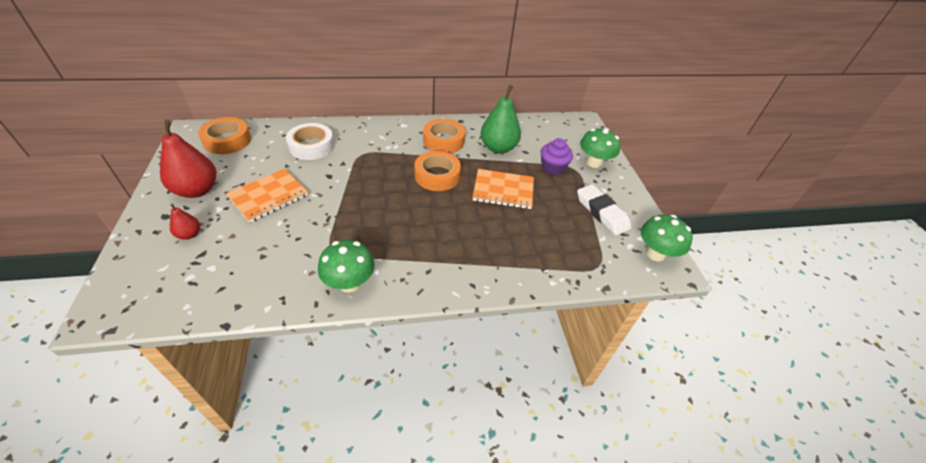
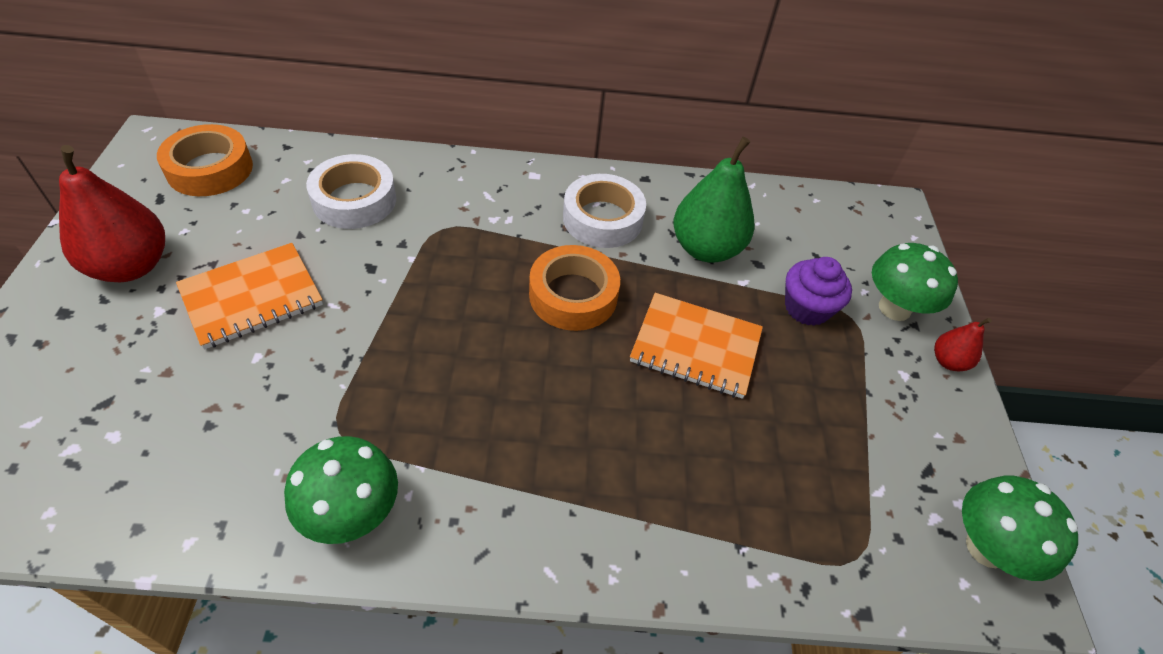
camera: 10 degrees right, 5 degrees up
red pear [170,204,200,240] -> red pear moved to [934,318,992,372]
orange tape [423,119,465,153] -> white tape [563,174,646,248]
white eraser [577,184,631,236] -> none

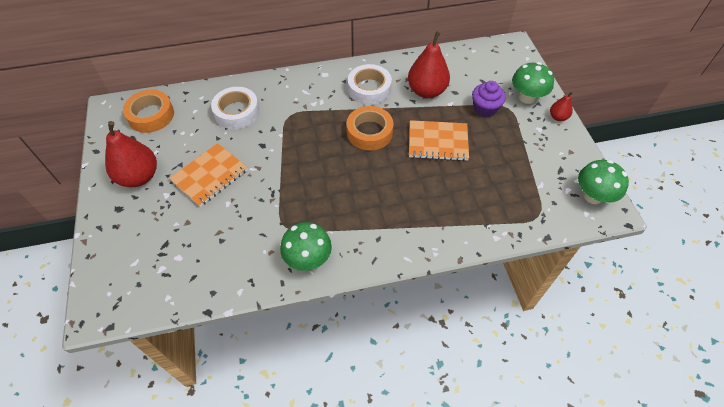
camera: 10 degrees left, 5 degrees up
green pear [673,137,755,263] -> red pear [408,31,450,98]

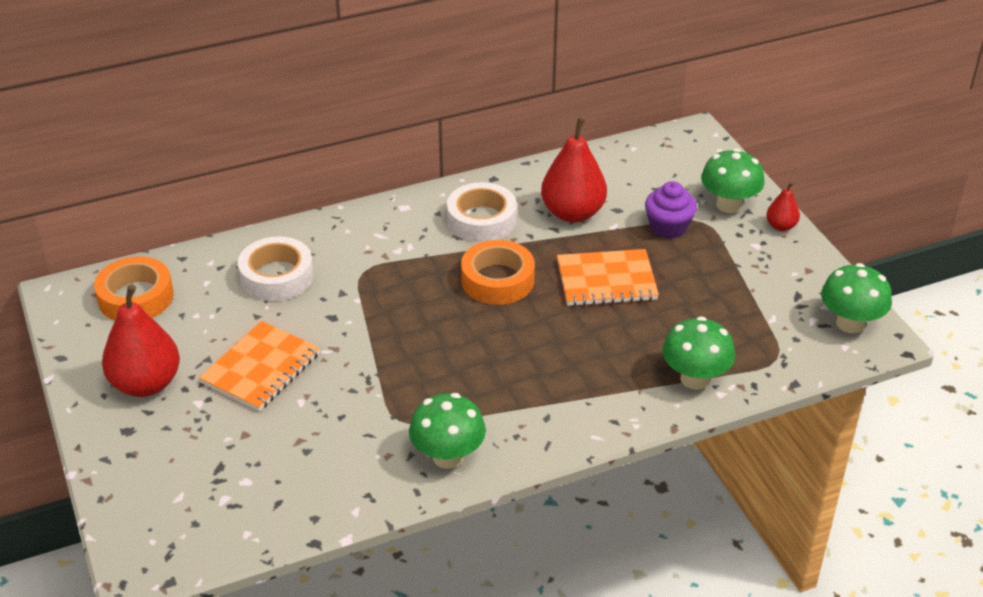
camera: 10 degrees left, 15 degrees down
none -> green mushroom [662,316,735,390]

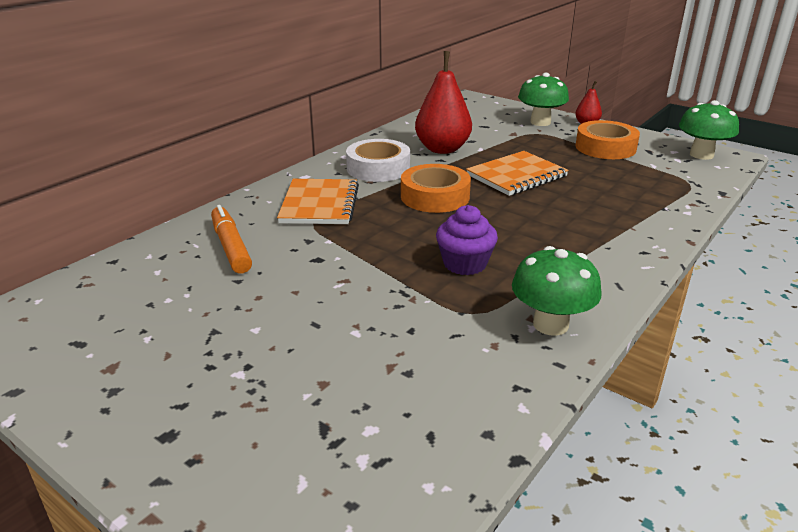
camera: 30 degrees left, 10 degrees down
orange tape [94,256,174,320] -> orange tape moved to [575,120,640,159]
red pear [102,285,180,397] -> none
orange notebook [199,321,320,411] -> orange notebook moved to [277,179,359,224]
white tape [238,236,314,301] -> orange marker [211,205,252,274]
purple cupcake [645,181,697,239] -> purple cupcake moved to [436,205,498,275]
green mushroom [662,316,735,390] -> none

